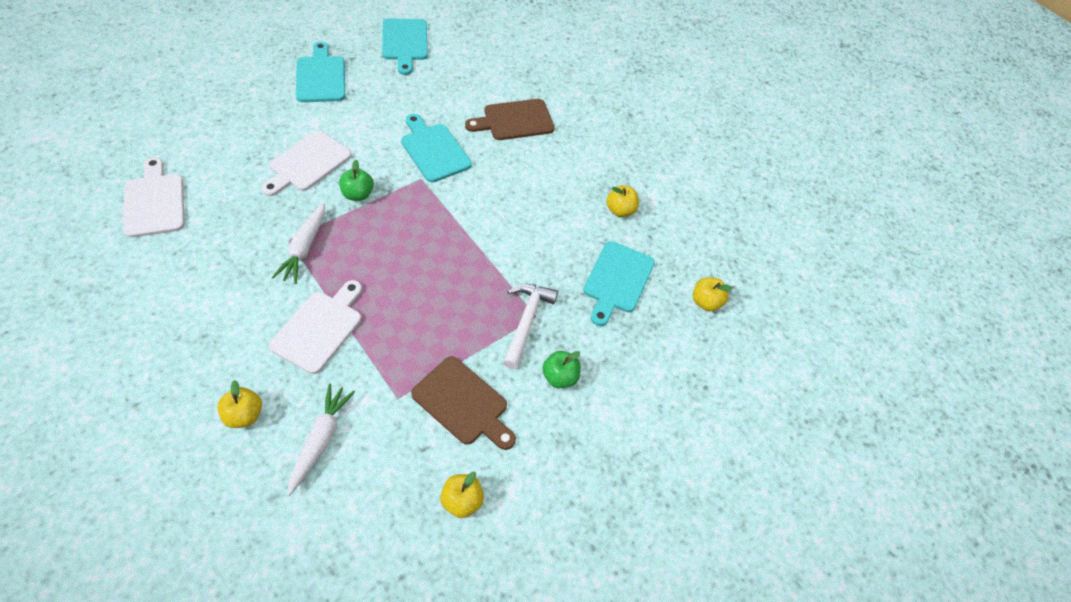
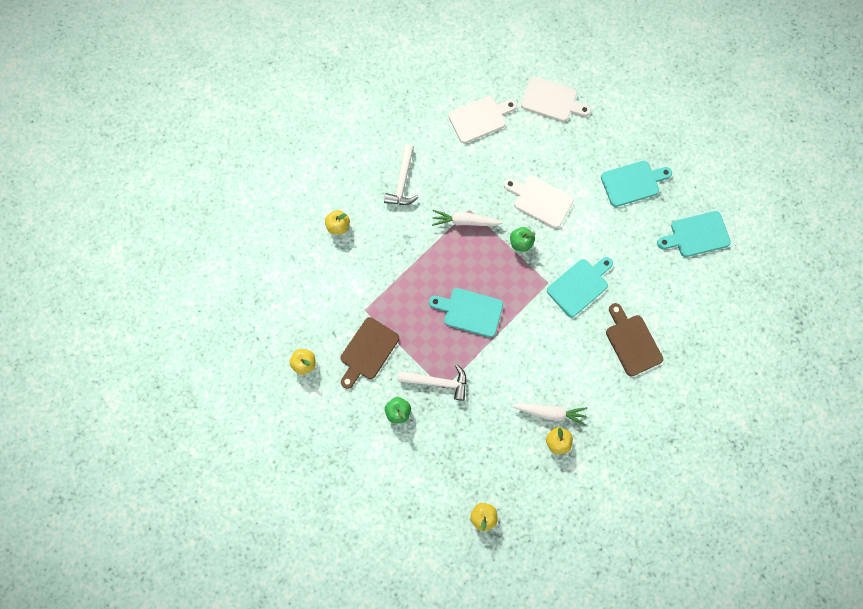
camera: 90 degrees right, 20 degrees up
white cutting board [269,280,362,374] -> white cutting board moved to [521,77,591,122]
white carrot [287,383,355,496] -> white carrot moved to [511,403,587,426]
turquoise cutting board [583,241,655,326] -> turquoise cutting board moved to [429,288,503,337]
none -> white hammer [384,144,419,205]

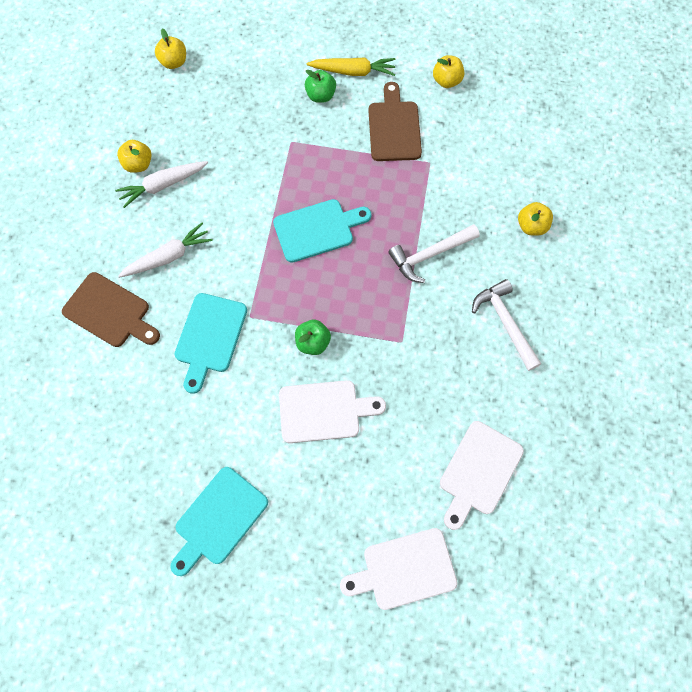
camera: 145 degrees right, 5 degrees down
white hammer [398,364,466,401] -> white hammer moved to [388,224,480,283]
white carrot [432,210,503,226] -> white carrot moved to [118,223,213,278]
turquoise cutting board [657,211,731,257] -> none
none -> yellow carrot [307,57,396,76]

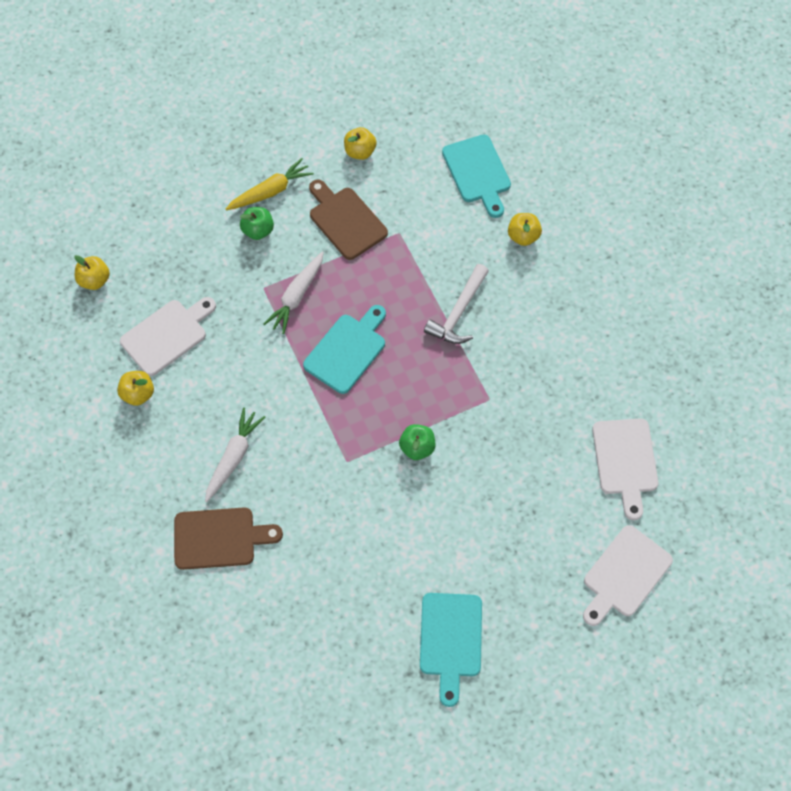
camera: 35 degrees left, 5 degrees down
white carrot [115,161,208,208] -> white carrot moved to [263,252,324,334]
turquoise cutting board [174,293,247,394] -> turquoise cutting board moved to [442,135,511,218]
white cutting board [279,380,386,443] -> white cutting board moved to [120,297,216,376]
white hammer [472,279,541,371] -> none

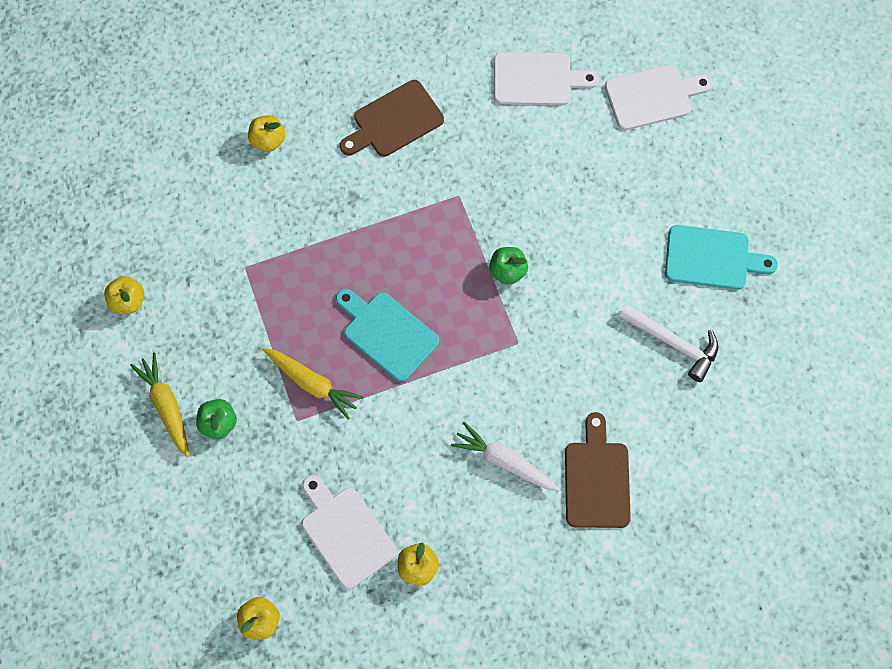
camera: 85 degrees left, 5 degrees up
white carrot [263,252,324,334] -> yellow carrot [263,348,364,420]
brown cutting board [309,180,388,260] -> brown cutting board moved to [340,80,444,157]
white hammer [424,264,489,344] -> white hammer moved to [619,304,718,382]
turquoise cutting board [442,135,511,218] -> none
white cutting board [583,525,673,626] -> white cutting board turned 60 degrees counterclockwise [605,65,713,130]

